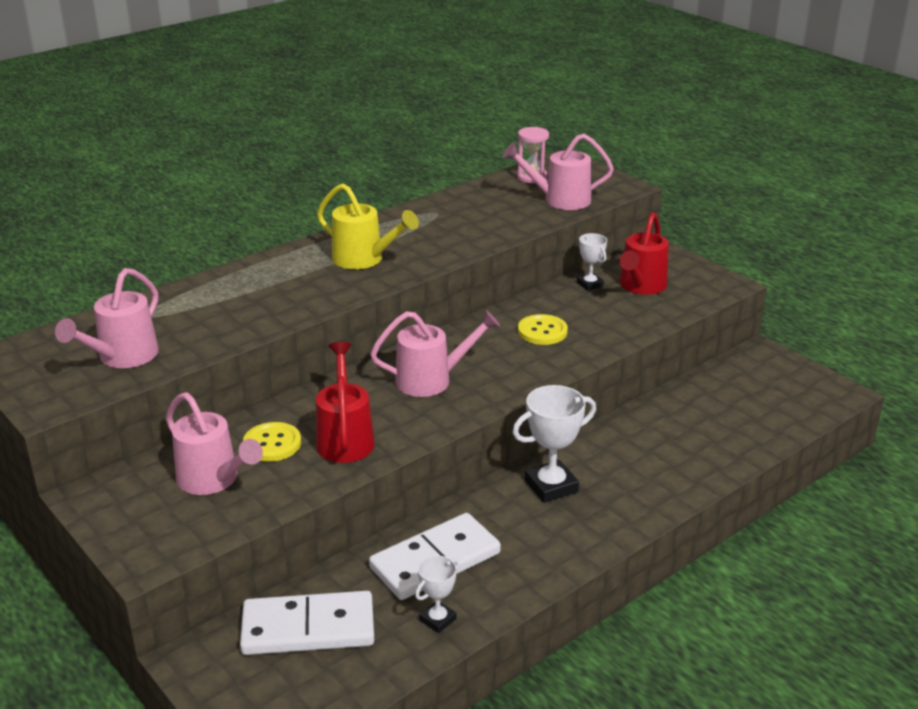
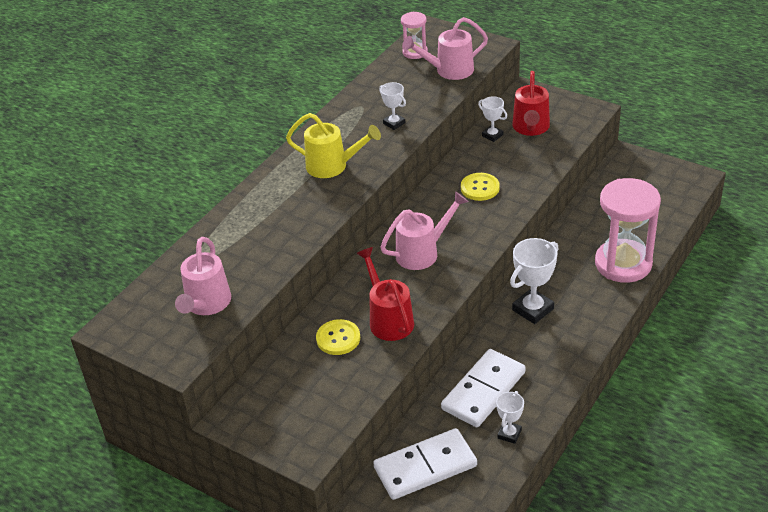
camera: 15 degrees left, 10 degrees up
pink watering can [166,392,263,495] -> none
none -> white trophy [379,82,406,130]
none -> pink hourglass [595,178,661,283]

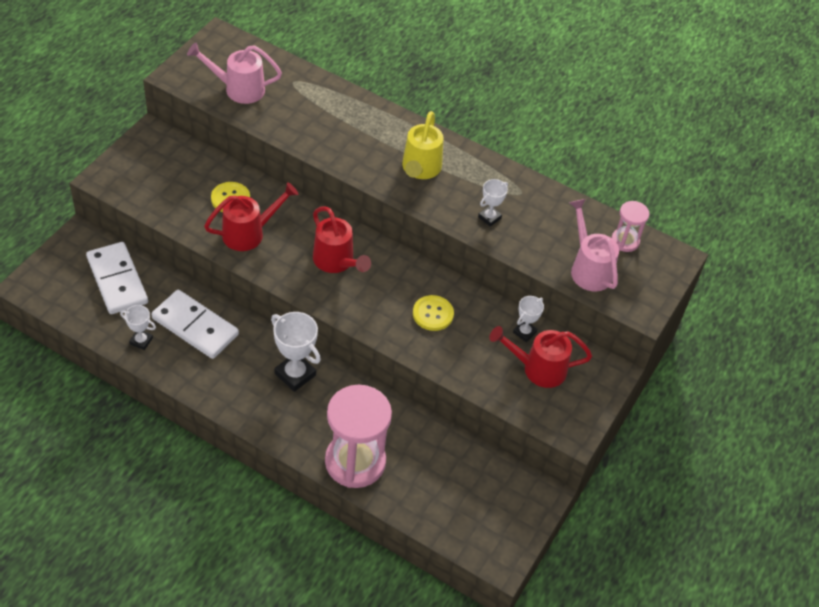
camera: 80 degrees right, 10 degrees up
pink watering can [380,191,468,270] -> red watering can [313,206,371,273]

